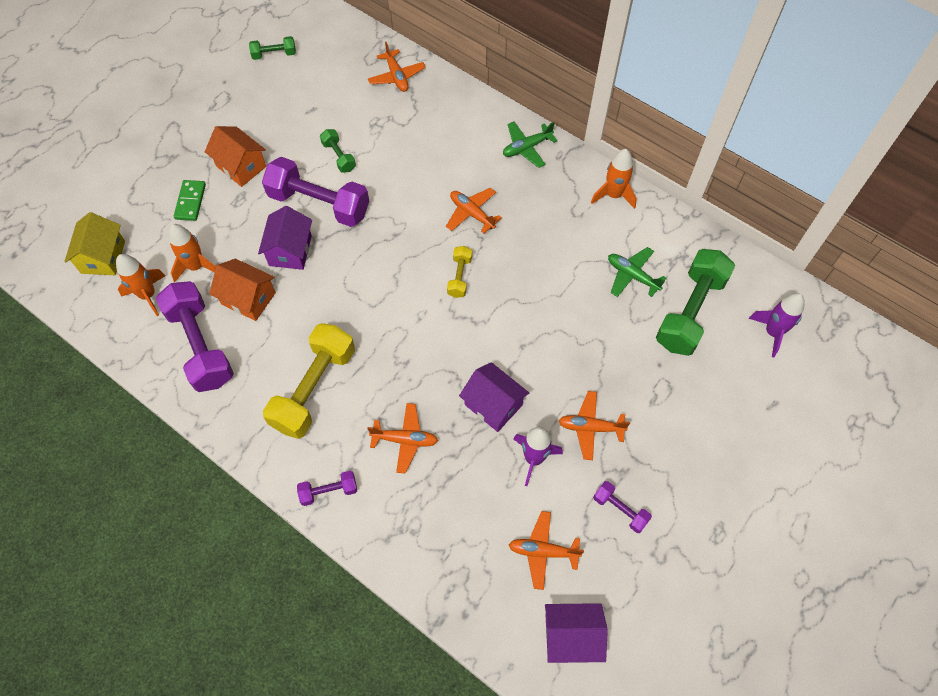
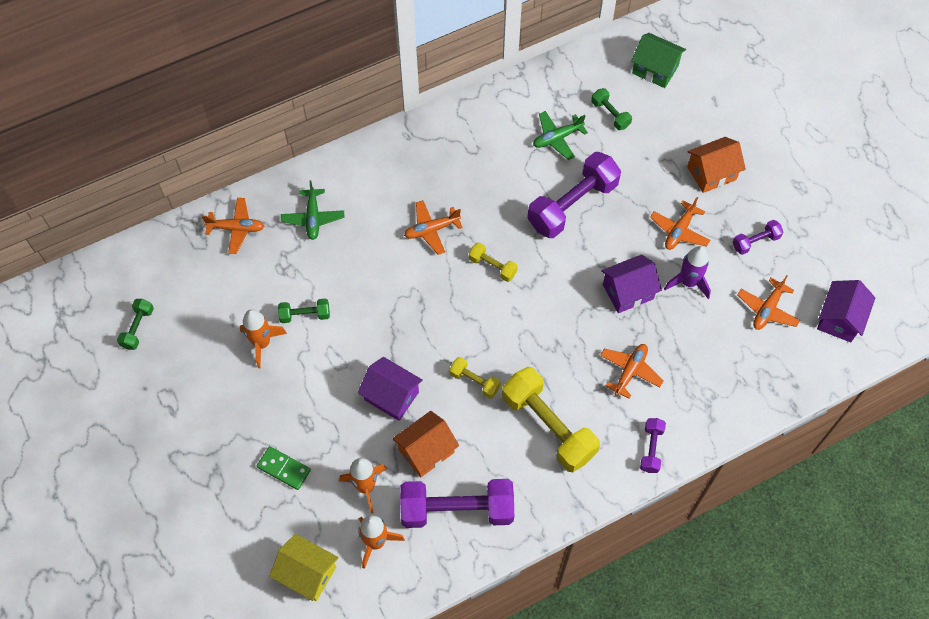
camera: 65 degrees left, 0 degrees up
orange house [205,126,266,187] -> orange house moved to [687,137,746,193]
purple dumbbell [262,157,369,227] -> purple dumbbell moved to [527,152,621,238]
green plane [503,122,557,168] -> green plane moved to [281,181,344,240]
orange rocket [591,149,637,209] -> orange rocket moved to [240,309,287,368]
green dumbbell [656,249,735,356] -> green dumbbell [591,88,632,130], size x0.48
purple rocket [748,293,805,357] -> green house [631,33,686,88]
none -> yellow dumbbell [449,357,501,398]

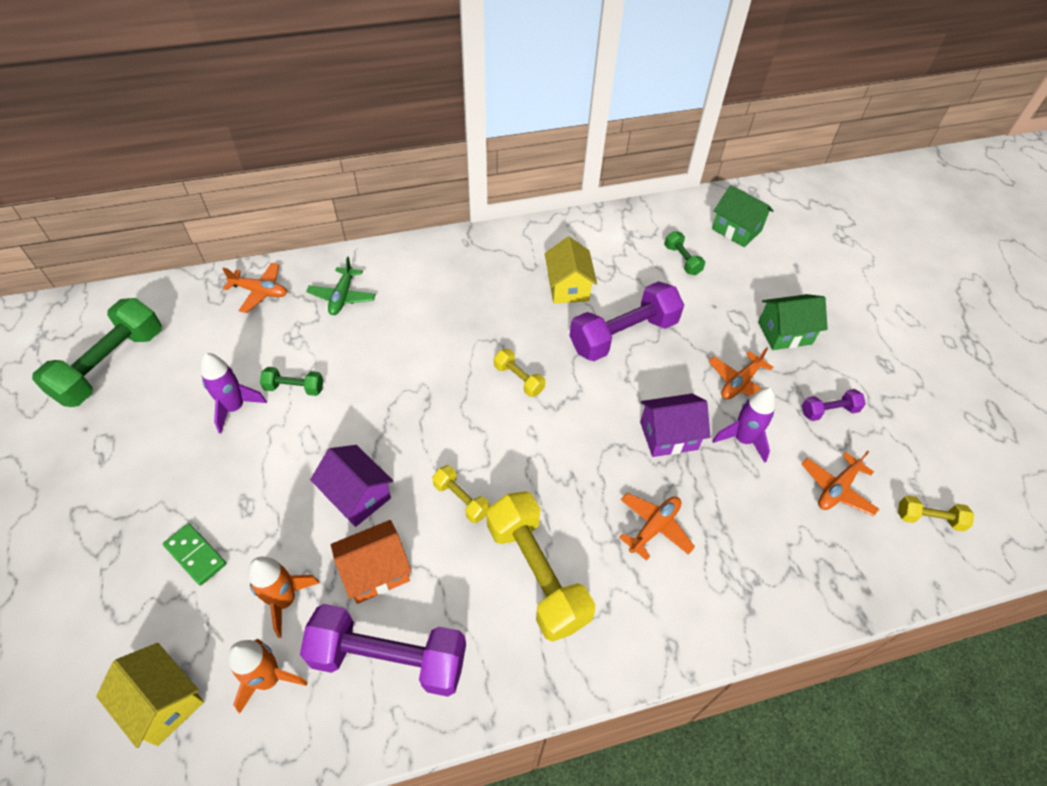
camera: 10 degrees right, 10 degrees down
green dumbbell [117,299,154,350] -> green dumbbell [32,298,162,407], size x2.08
orange rocket [240,309,287,368] -> purple rocket [201,353,267,433]
orange plane [404,200,463,255] -> none
green plane [533,111,588,160] -> none
purple dumbbell [640,418,666,473] -> none
orange house [687,137,746,193] -> green house [758,294,828,350]
purple house [817,280,875,342] -> yellow dumbbell [898,495,974,532]
none -> yellow house [545,236,597,304]

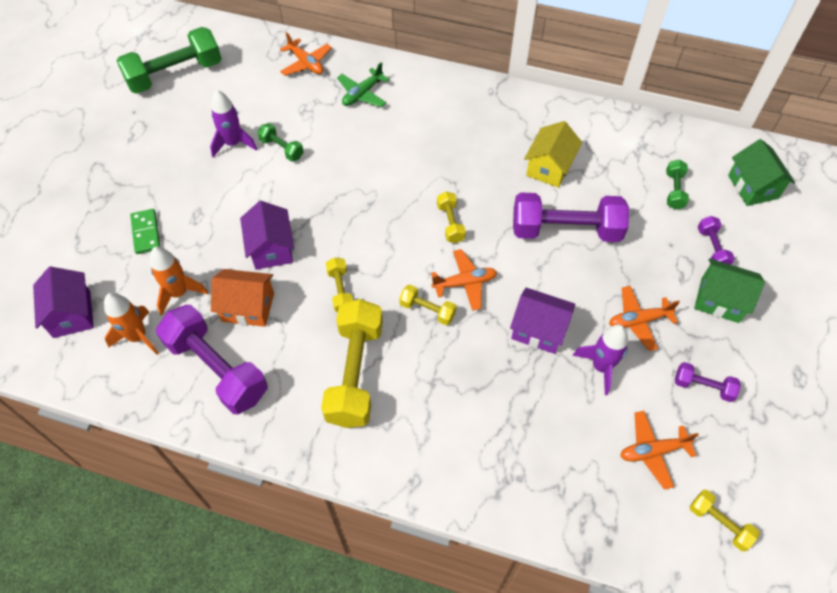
camera: 35 degrees right, 5 degrees up
yellow house [96,643,204,748] -> purple house [33,267,94,338]
orange plane [619,493,695,561] -> orange plane moved to [431,249,497,311]
none -> yellow dumbbell [399,285,457,325]
none -> purple dumbbell [698,216,735,265]

